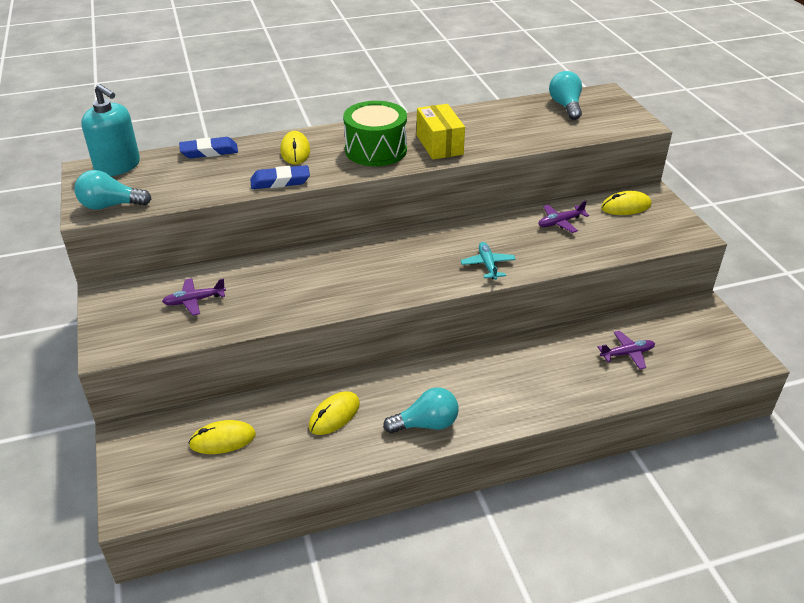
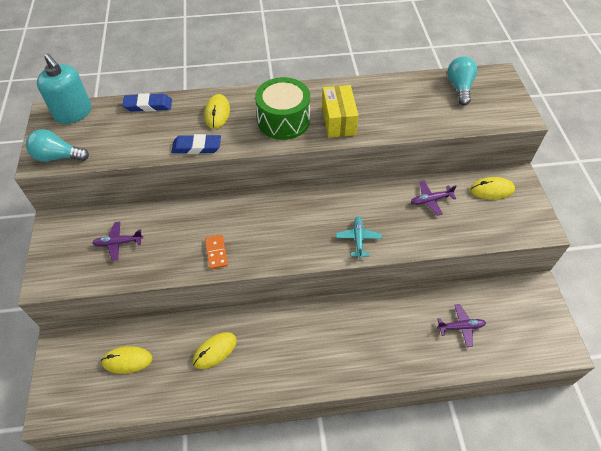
camera: 10 degrees right, 15 degrees up
turquoise light bulb [383,388,459,434] -> none
none -> orange domino [205,235,228,269]

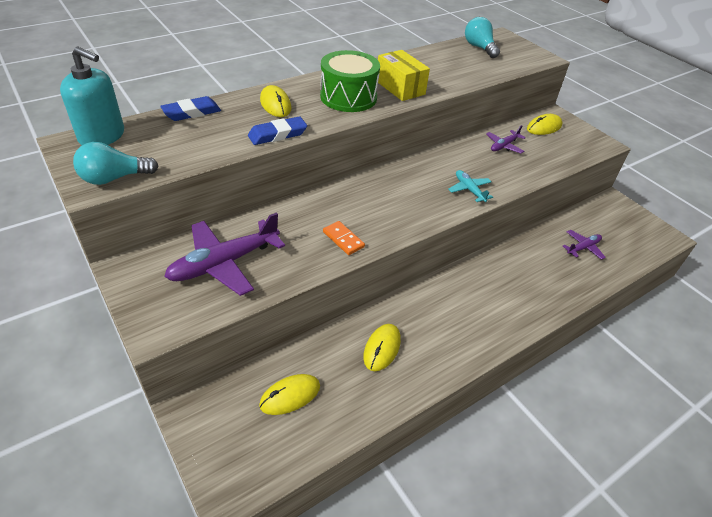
camera: 30 degrees left, 10 degrees down
purple plane [92,222,143,261] -> purple plane [164,212,285,296], size x1.93

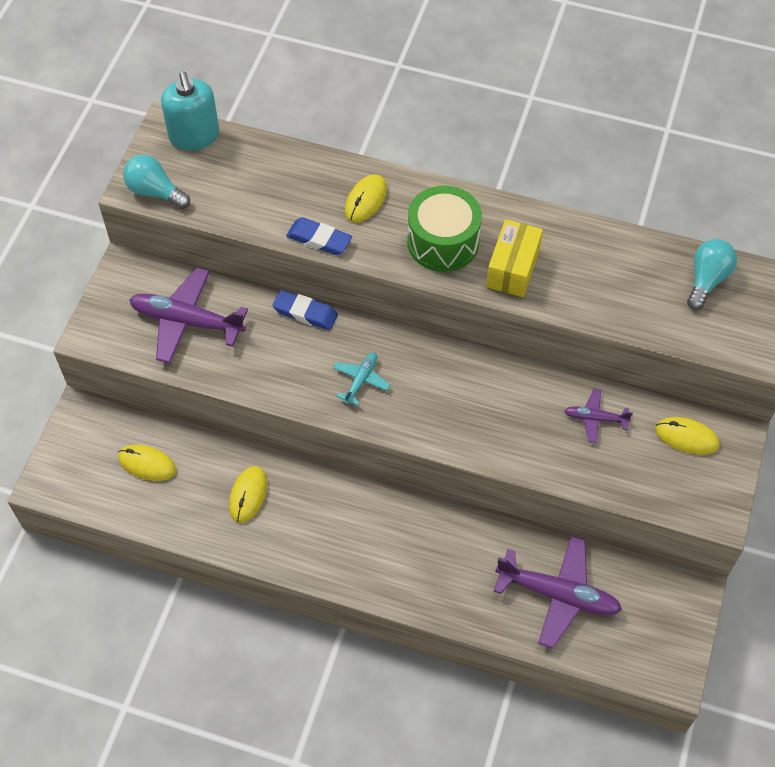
camera: 55 degrees right, 15 degrees up
blue eraser [160,96,221,121] -> blue eraser moved to [272,290,338,330]
orange domino [323,221,365,255] -> none
yellow mouse [363,324,401,371] -> yellow mouse turned 60 degrees counterclockwise [229,466,267,523]
turquoise plane [448,170,493,202] -> turquoise plane moved to [333,352,390,406]
purple plane [563,230,606,260] -> purple plane [494,536,622,649], size x1.93

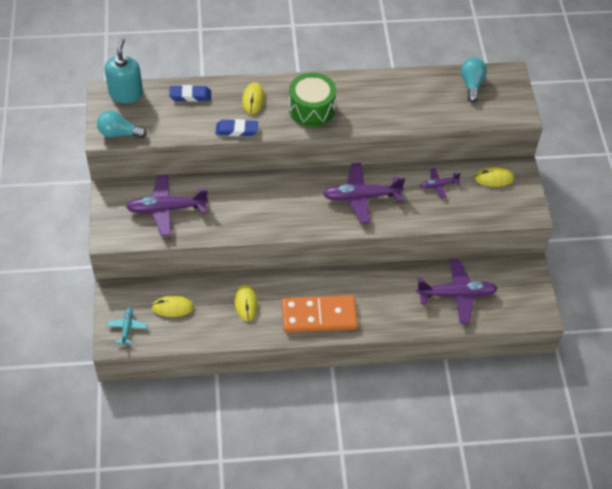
camera: 25 degrees left, 5 degrees down
turquoise soap dispenser [161,71,220,151] -> turquoise soap dispenser turned 135 degrees counterclockwise [105,38,143,103]
blue eraser [272,290,338,330] -> blue eraser moved to [169,85,211,102]
turquoise plane [333,352,390,406] -> turquoise plane moved to [107,307,147,345]
yellow box [486,219,543,297] -> none
none -> orange domino [282,295,358,333]
none -> purple plane [323,163,405,223]

